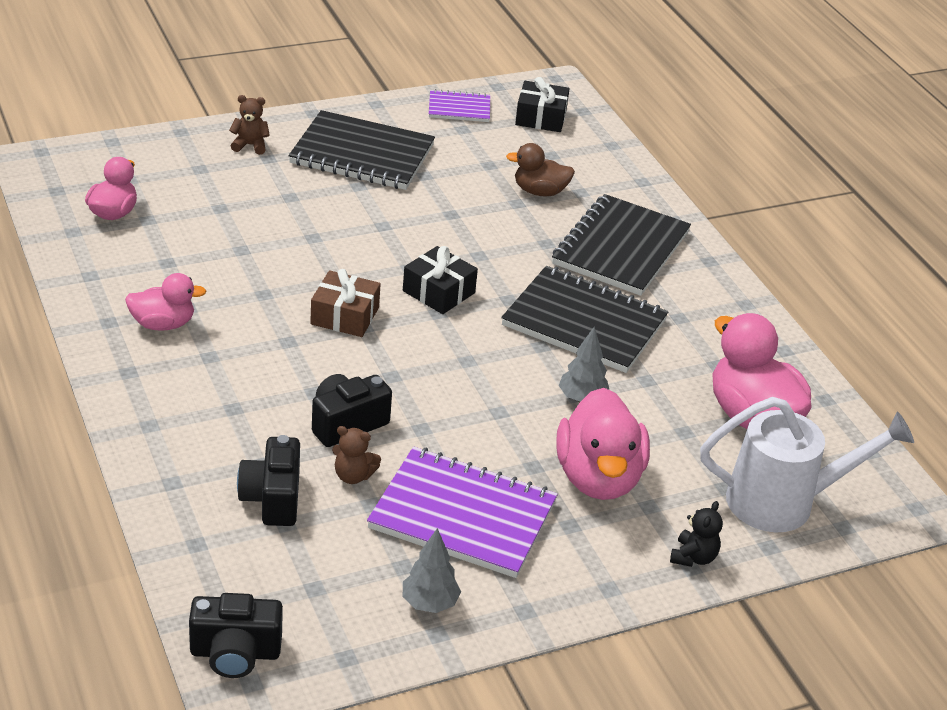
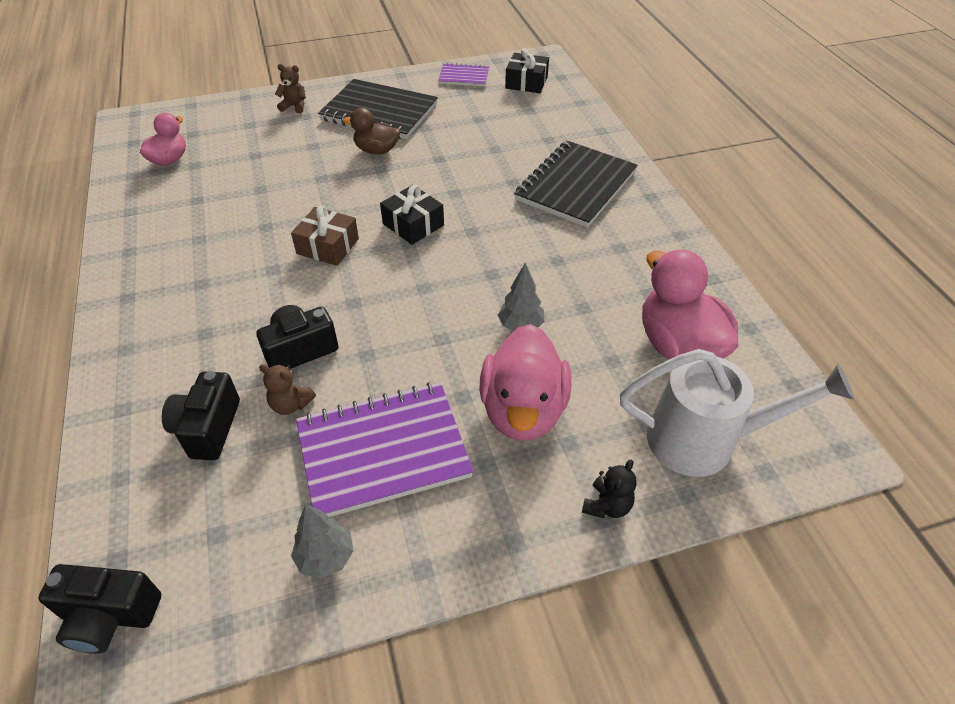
camera: 10 degrees right, 10 degrees up
pink duck [125,273,206,331] -> none
purple notebook [367,447,558,578] -> purple notebook turned 45 degrees counterclockwise [296,382,474,517]
black notebook [501,266,669,373] -> none
brown duck [506,143,575,197] -> brown duck moved to [343,108,400,154]

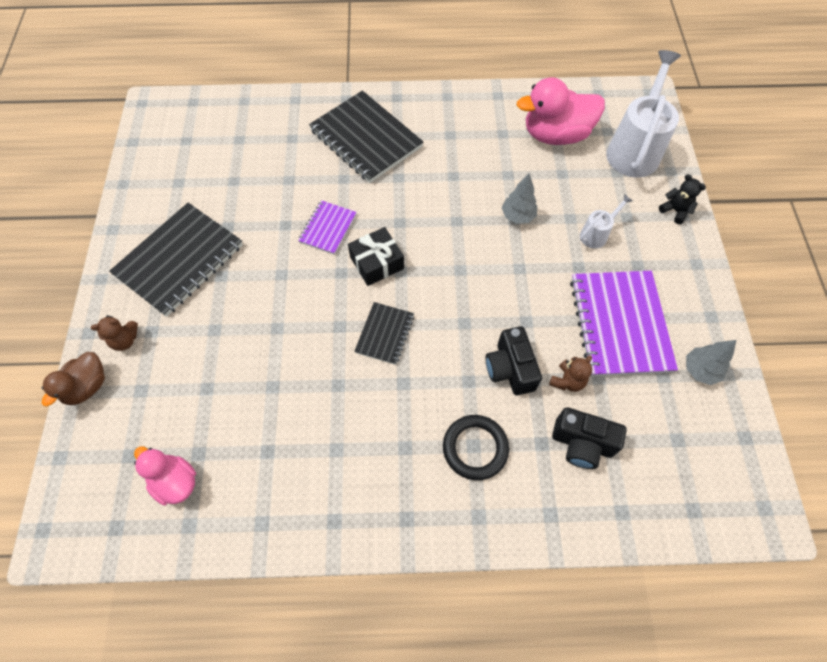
camera: 75 degrees left, 15 degrees up
black camera [38,564,161,654] -> none
brown teddy bear [275,64,306,113] -> brown teddy bear turned 135 degrees counterclockwise [91,315,138,351]
brown gift [291,205,359,266] -> black notebook [354,302,414,365]
brown duck [343,108,400,154] -> brown duck moved to [41,352,105,406]
purple notebook [438,63,489,87] -> purple notebook moved to [298,200,357,255]
pink duck [479,324,571,441] -> white watering can [580,194,632,249]
black gift [505,48,549,93] -> none
none -> black ring [443,415,509,480]

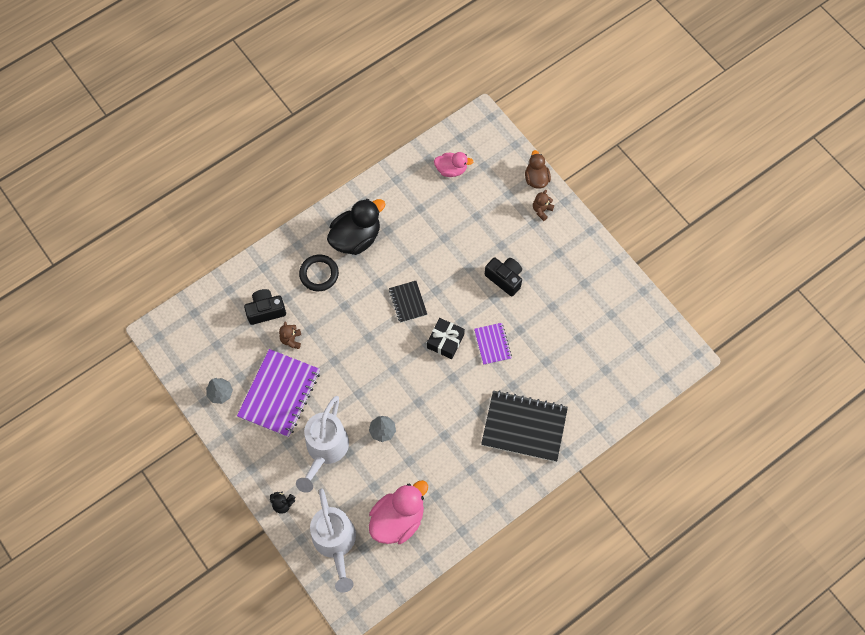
camera: 145 degrees right, 5 degrees up
black notebook [109,203,243,317] -> none
black camera [486,326,542,395] -> black camera moved to [485,258,522,296]
purple notebook [570,271,678,376] -> purple notebook turned 60 degrees clockwise [237,349,320,437]
white watering can [580,194,632,249] -> white watering can [296,396,349,493], size x2.11
none -> black duck [327,199,385,255]

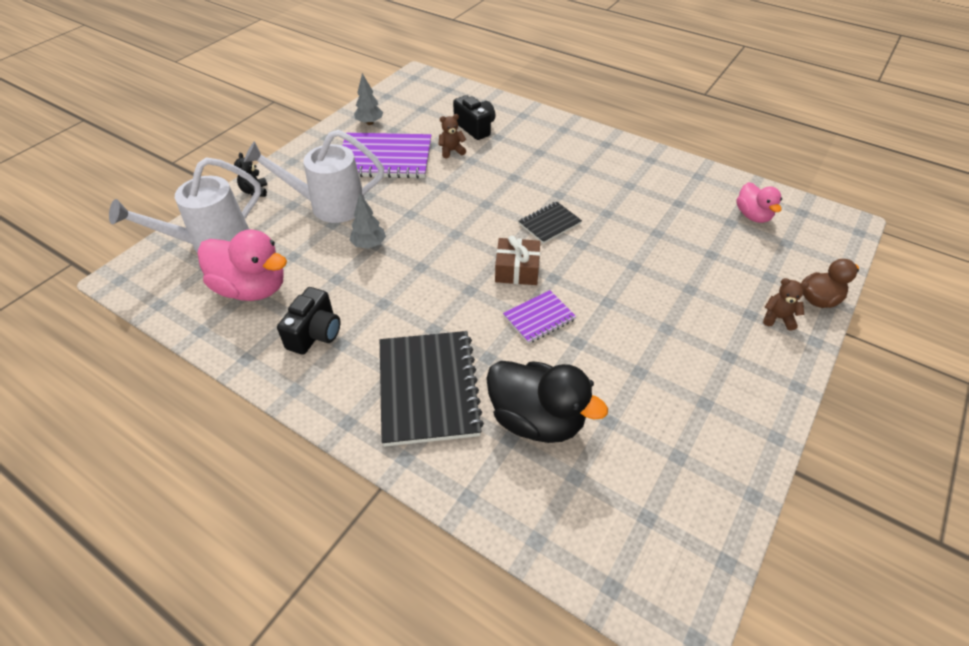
camera: 70 degrees right, 20 degrees down
black ring [299,254,339,291] -> none
black duck [327,199,385,255] -> black duck moved to [486,361,608,443]
black gift [427,318,465,359] -> brown gift [495,236,540,285]
black camera [485,258,522,296] -> black camera moved to [277,287,340,355]

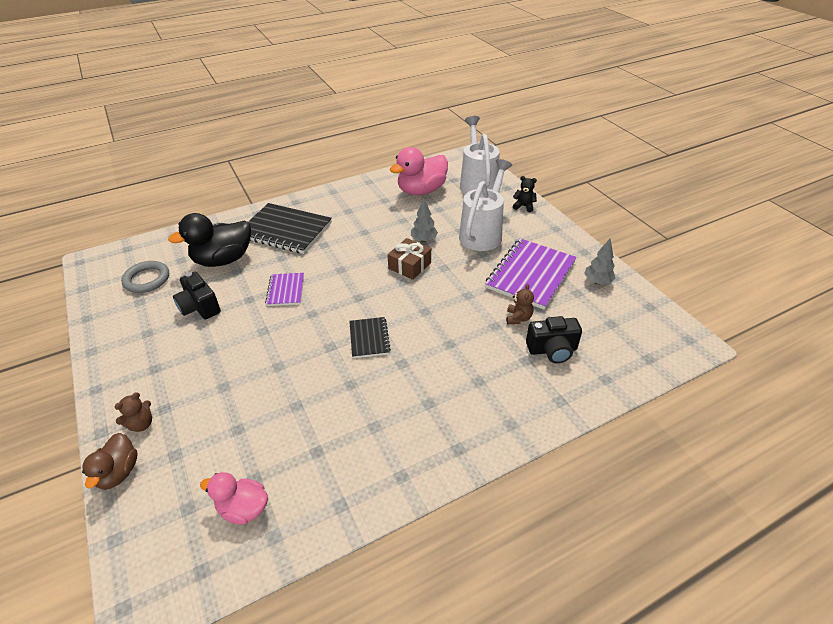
camera: 120 degrees right, 5 degrees down
black camera [277,287,340,355] -> black camera moved to [173,272,221,319]
brown gift [495,236,540,285] -> brown gift moved to [387,238,431,280]
none -> grey ring [121,261,169,293]

